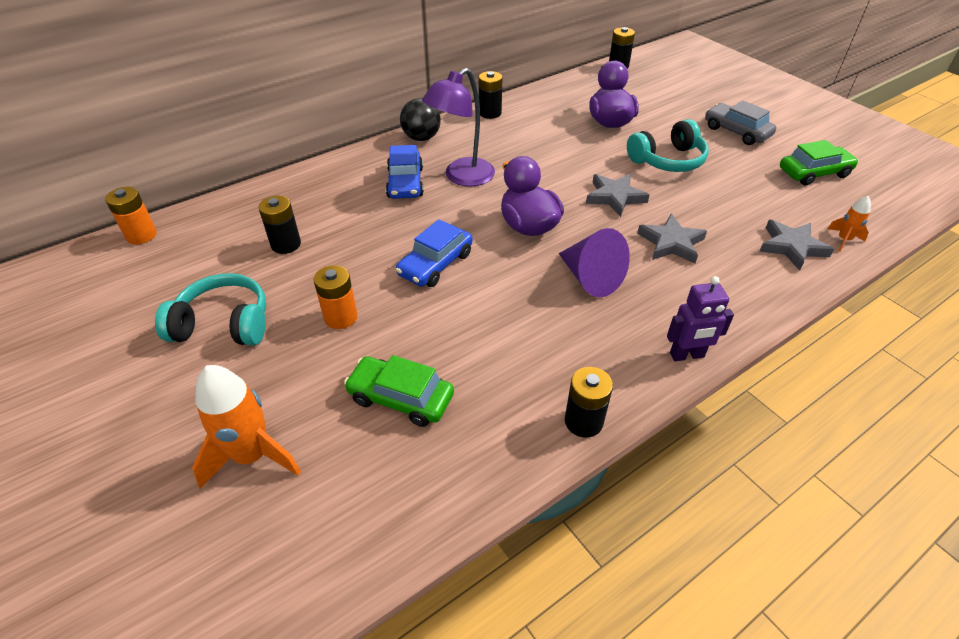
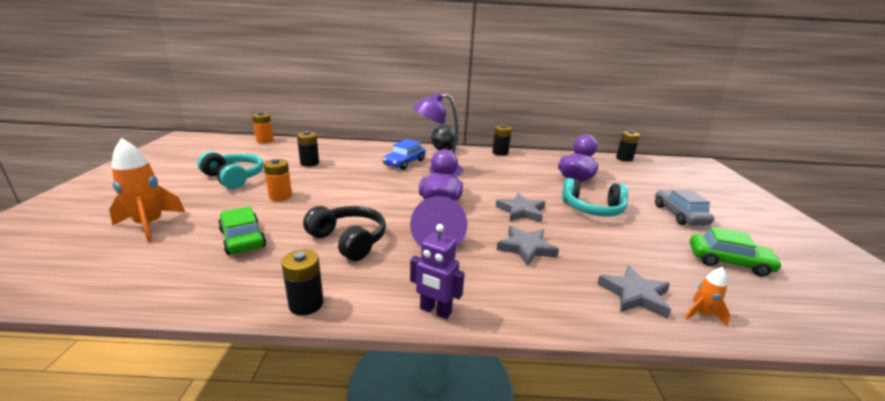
camera: 35 degrees right, 20 degrees down
blue car [396,219,473,287] -> none
none -> black headphones [303,206,386,261]

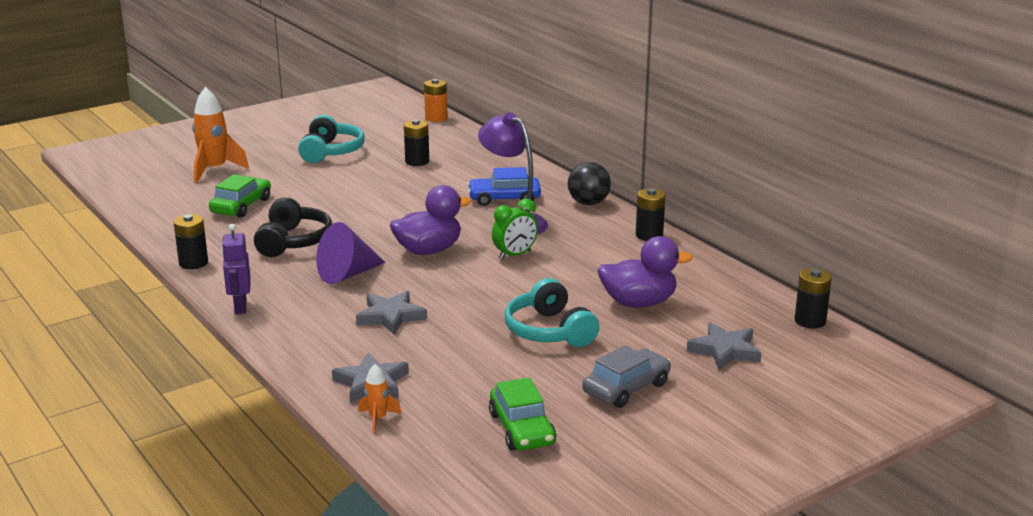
camera: 55 degrees right, 0 degrees up
orange battery [264,158,292,201] -> none
grey star [495,193,545,223] -> grey star moved to [687,322,762,370]
none -> green clock [492,198,538,260]

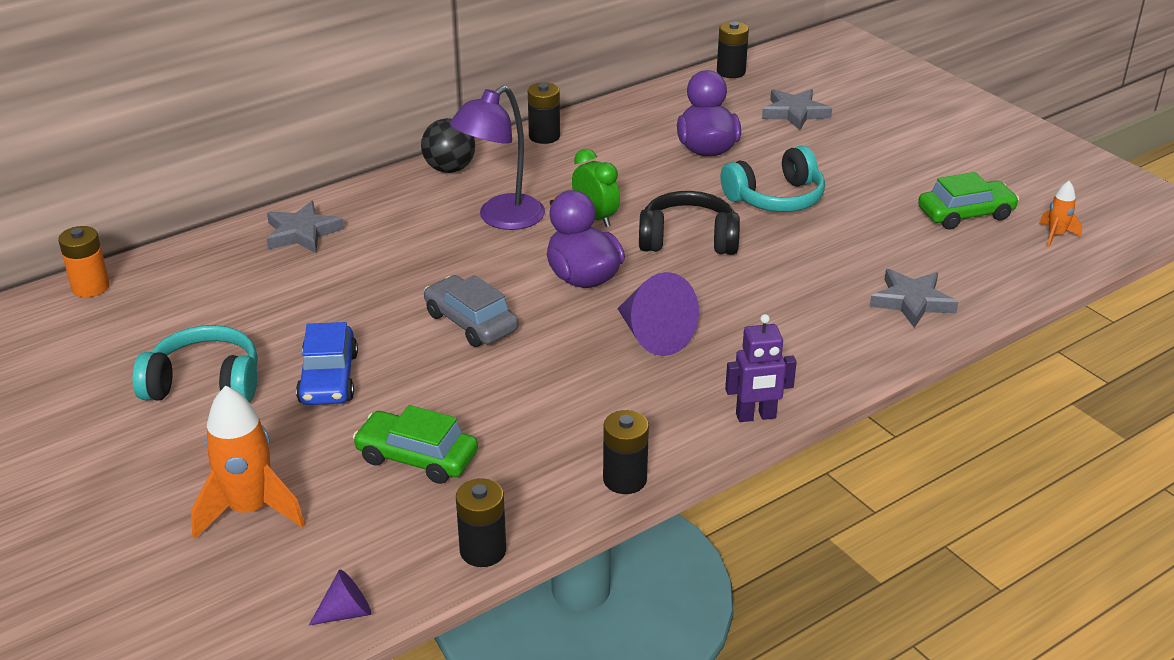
camera: 90 degrees left, 10 degrees up
black headphones [254,197,332,257] -> black headphones moved to [639,191,740,255]
grey star [356,291,427,335] -> grey star moved to [267,201,344,253]
orange rocket [358,364,402,434] -> orange rocket moved to [1039,181,1082,247]
black battery [404,119,429,166] -> black battery moved to [456,478,506,567]
blue car [467,167,541,206] -> blue car moved to [296,322,358,405]
grey car [582,346,671,408] -> grey car moved to [424,275,519,347]
none -> purple cone [309,569,371,625]

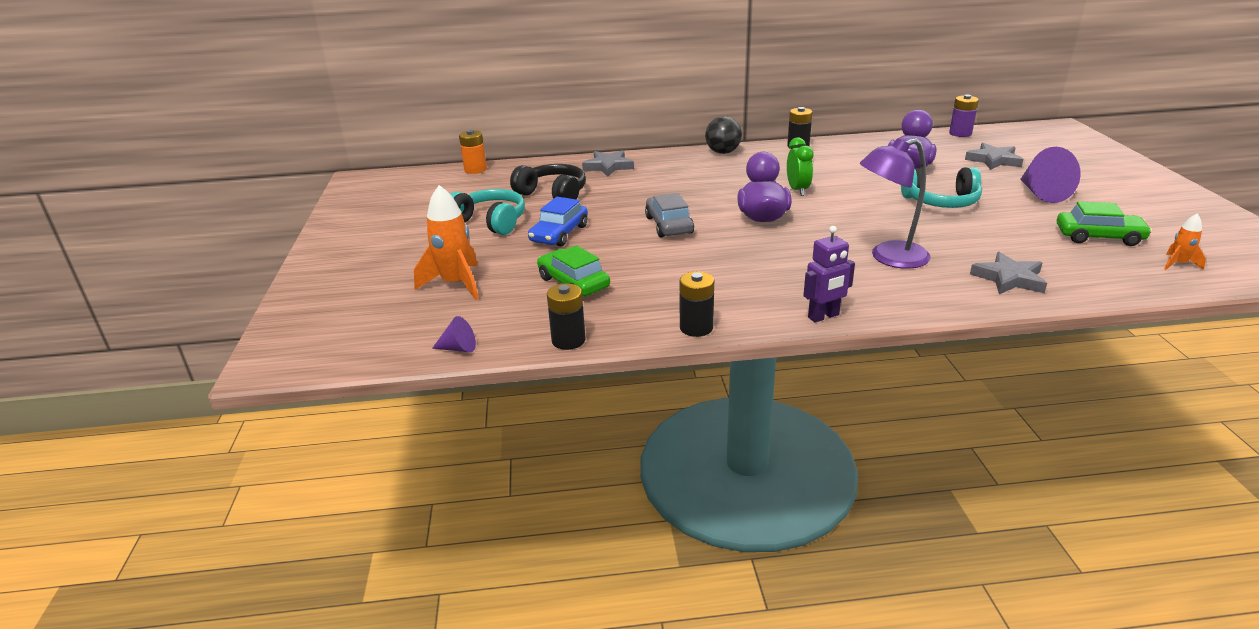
camera: 30 degrees right, 5 degrees down
purple lamp [450,85,545,230] -> purple lamp moved to [860,138,931,269]
purple cone [617,272,699,356] -> purple cone moved to [1020,147,1081,203]
black headphones [639,191,740,255] -> black headphones moved to [510,164,586,199]
black battery [717,22,749,78] -> purple battery [949,95,979,137]
purple robot [725,314,797,422] -> purple robot turned 45 degrees counterclockwise [803,226,855,323]

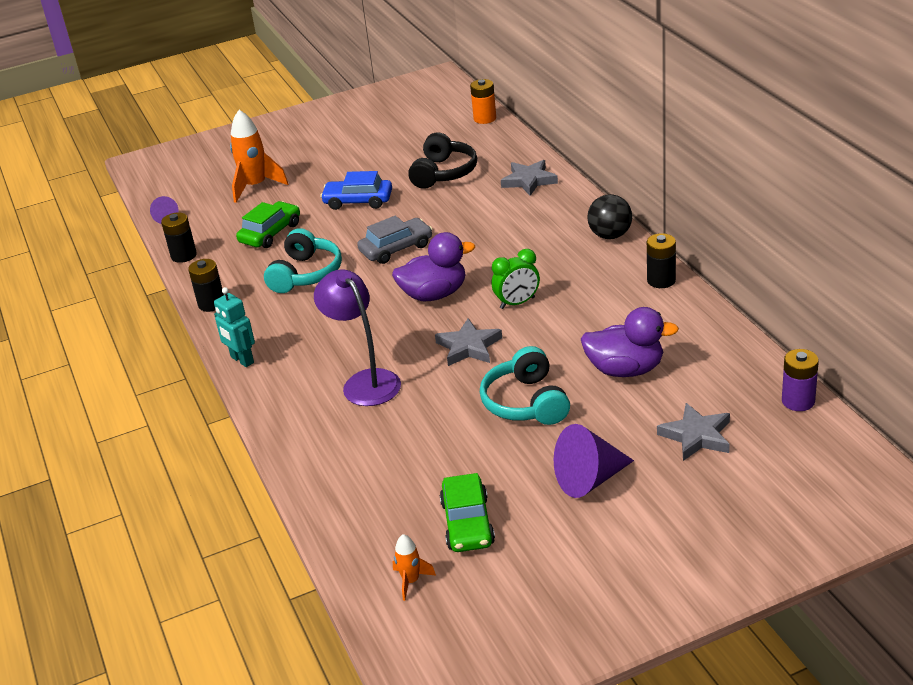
camera: 75 degrees right, 5 degrees up
turquoise headphones [450,189,525,235] -> turquoise headphones moved to [264,228,342,293]
purple robot [803,226,855,323] -> turquoise robot [214,287,255,367]
grey star [970,252,1047,294] -> grey star moved to [435,318,502,366]

